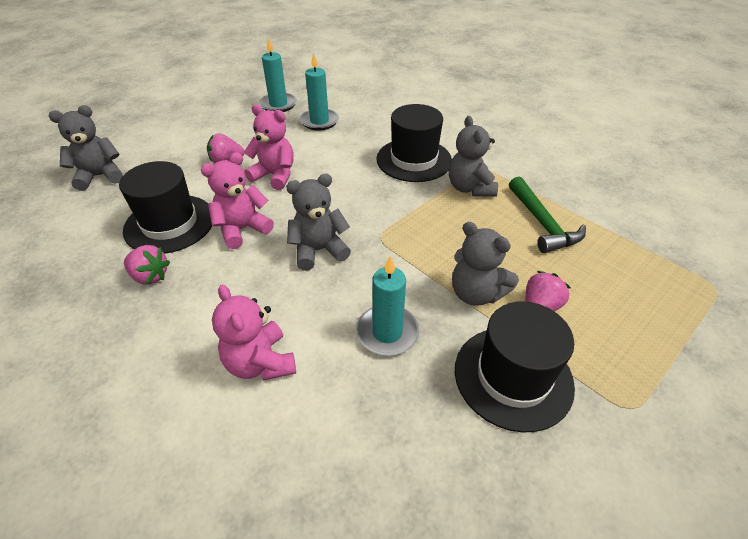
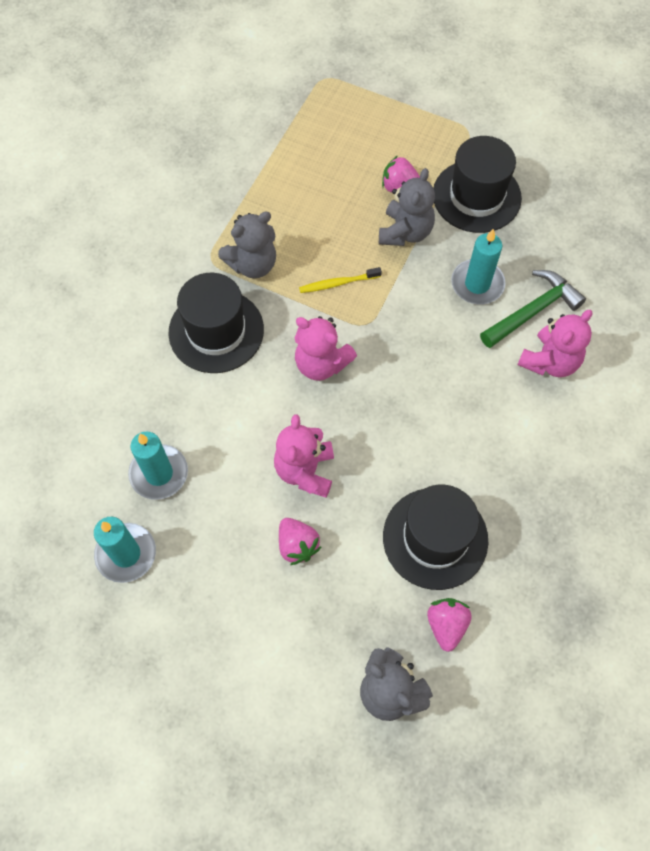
camera: 110 degrees left, 20 degrees up
pink strawberry [124,245,170,285] -> pink strawberry moved to [427,598,472,652]
pink teddy bear [201,152,274,249] -> pink teddy bear moved to [295,316,357,381]
grey teddy bear [286,174,351,271] -> none
green hammer [509,176,586,253] -> green hammer moved to [480,270,586,348]
none -> yellow toothbrush [299,267,382,293]

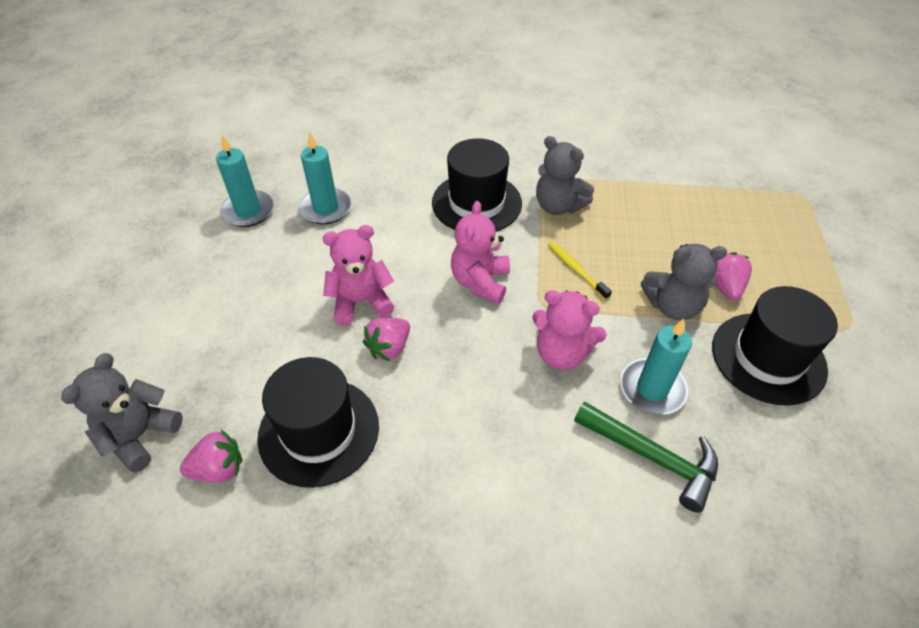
camera: 70 degrees right, 15 degrees down
pink strawberry [279,518,321,565] -> pink strawberry moved to [363,317,410,361]
pink teddy bear [517,310,592,377] -> pink teddy bear moved to [532,290,607,370]

